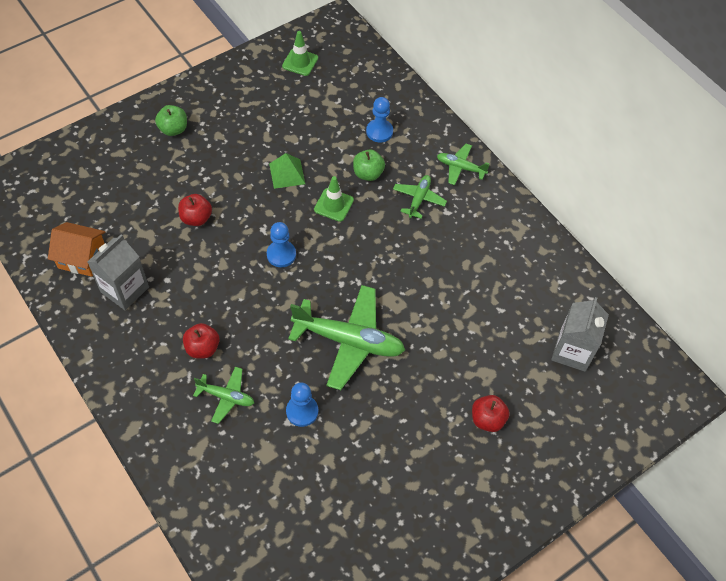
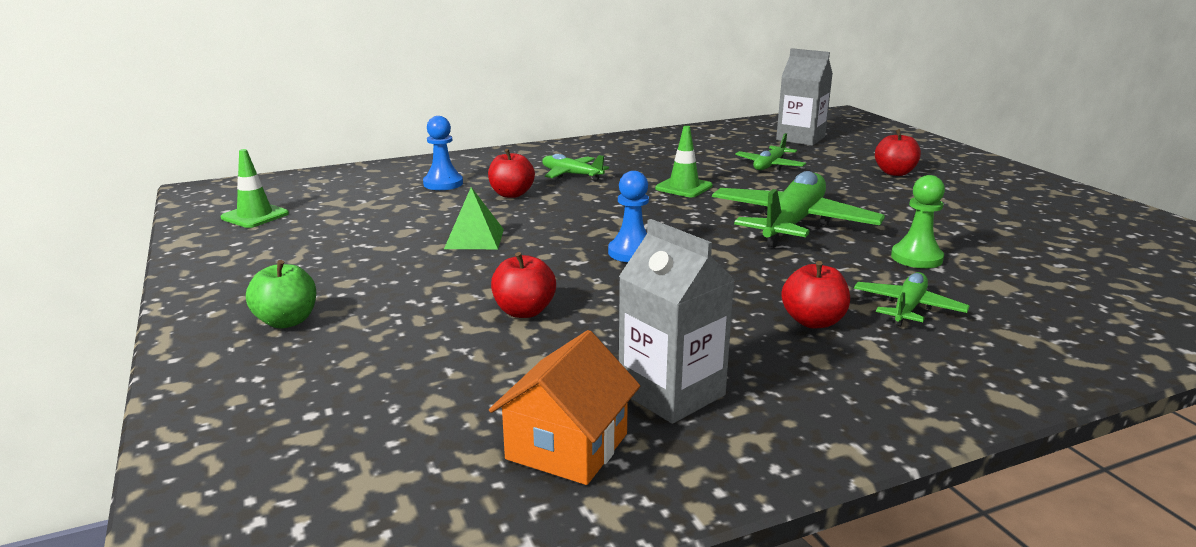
camera: 75 degrees left, 35 degrees down
blue pawn [286,382,318,427] -> green pawn [891,175,945,268]
green traffic cone [314,176,354,222] -> green traffic cone moved to [655,126,713,197]
green apple [353,149,385,181] -> red apple [488,149,535,198]
green plane [437,144,490,185] -> green plane moved to [735,133,806,170]

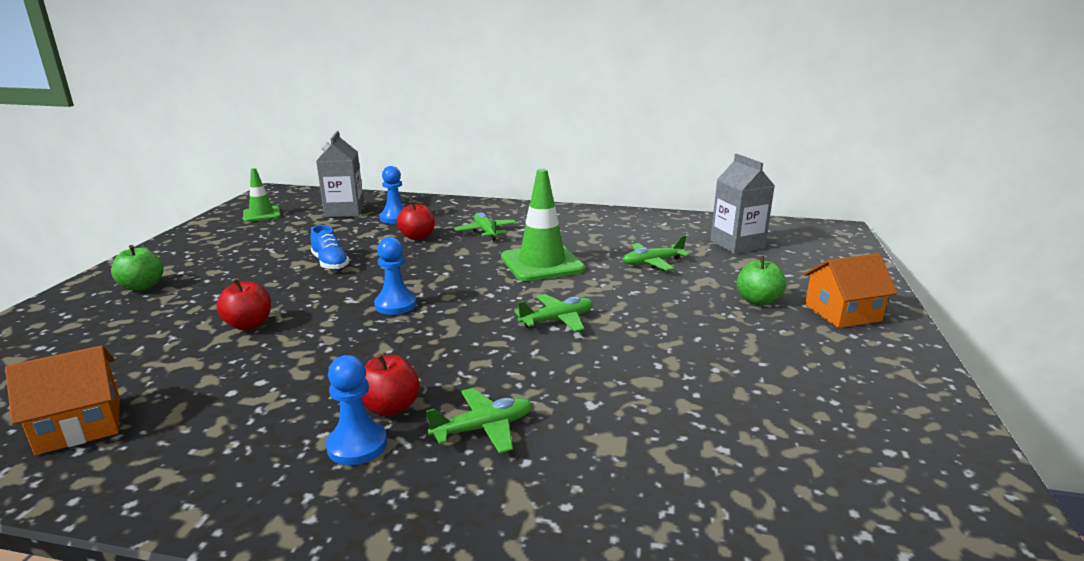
camera: 35 degrees right, 0 degrees up
green pyramid [444,187,504,249] -> blue shoe [310,225,350,270]
grey carton [619,219,735,424] -> grey carton moved to [316,131,364,218]
green traffic cone [655,126,713,197] -> green traffic cone [501,169,585,281], size x1.70
green plane [712,171,885,248] -> green plane [515,294,593,332], size x0.51
red apple [875,129,921,176] -> green apple [736,256,786,305]
green pawn [891,175,945,268] -> none
none -> blue pawn [326,355,387,465]
none -> orange house [803,253,898,328]

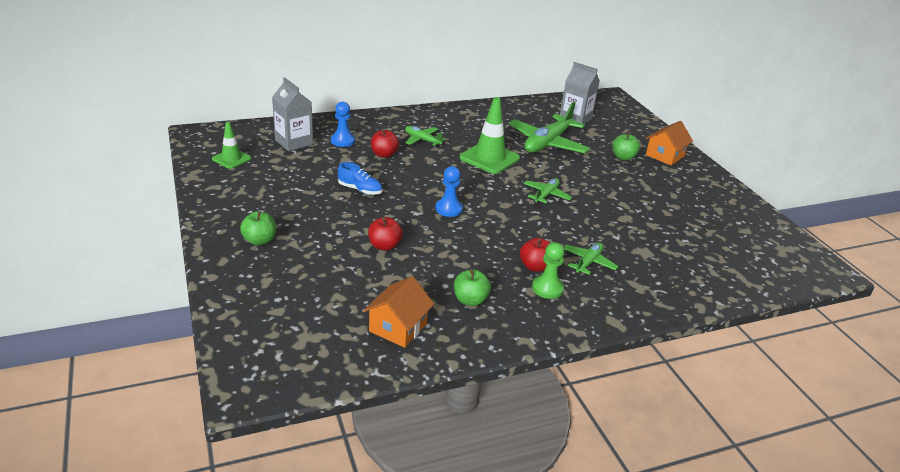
camera: 35 degrees left, 10 degrees up
blue pawn [326,355,387,465] -> green pawn [532,242,565,299]
green plane [623,235,690,271] -> green plane [508,102,590,153], size x1.95
none -> green apple [454,269,491,306]

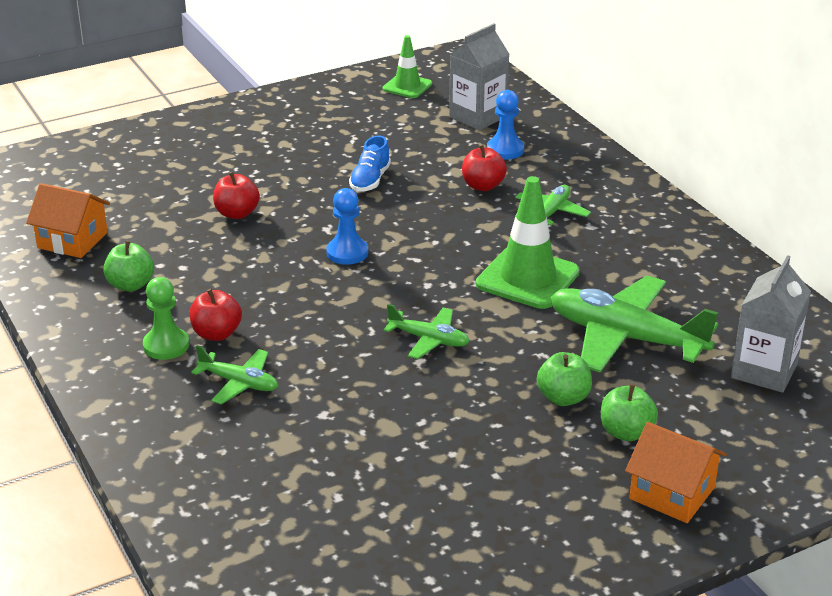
camera: 85 degrees right, 0 degrees up
green apple [240,211,276,246] -> green apple moved to [537,352,592,406]

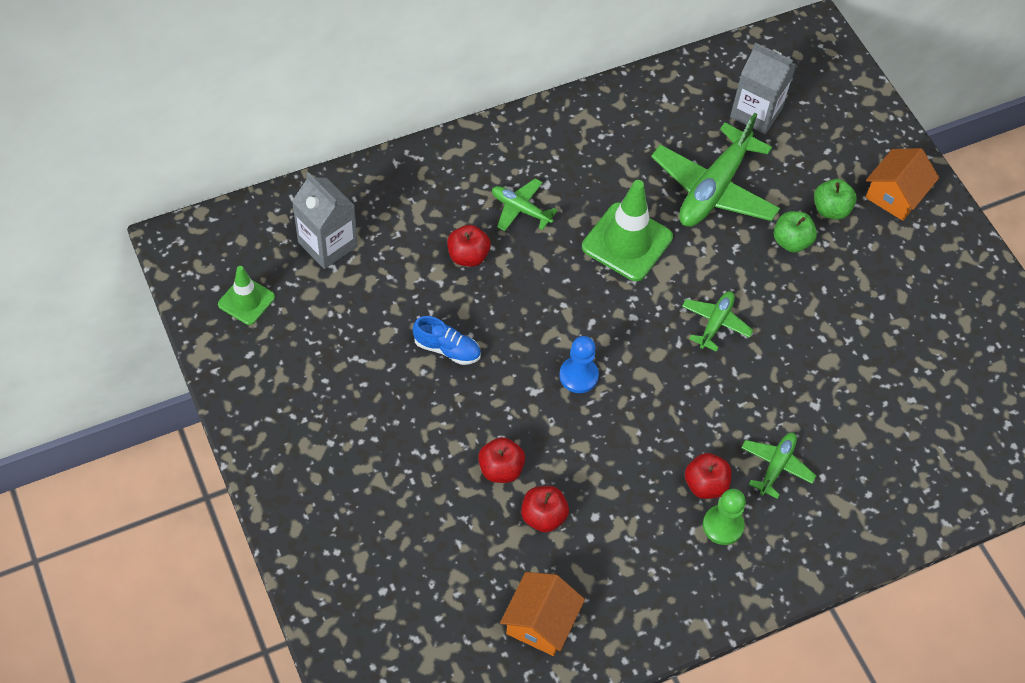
camera: 90 degrees left, 25 degrees up
green apple [103,241,154,292] -> none
blue pawn [487,90,524,160] -> none
none -> red apple [521,486,569,533]

